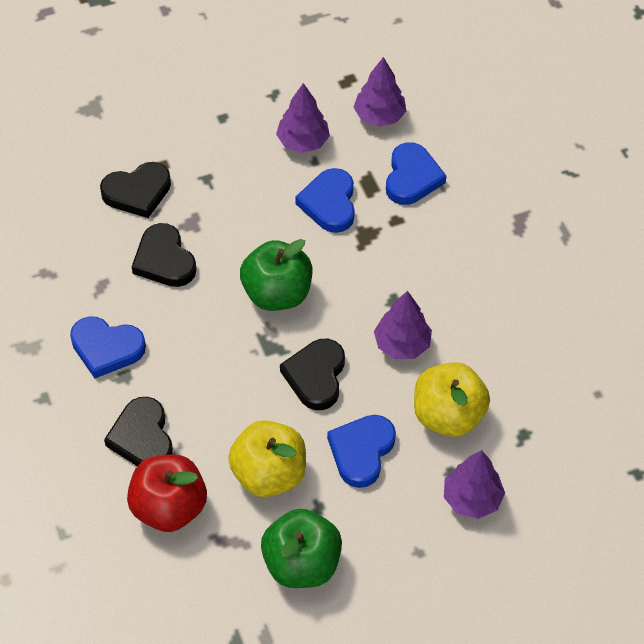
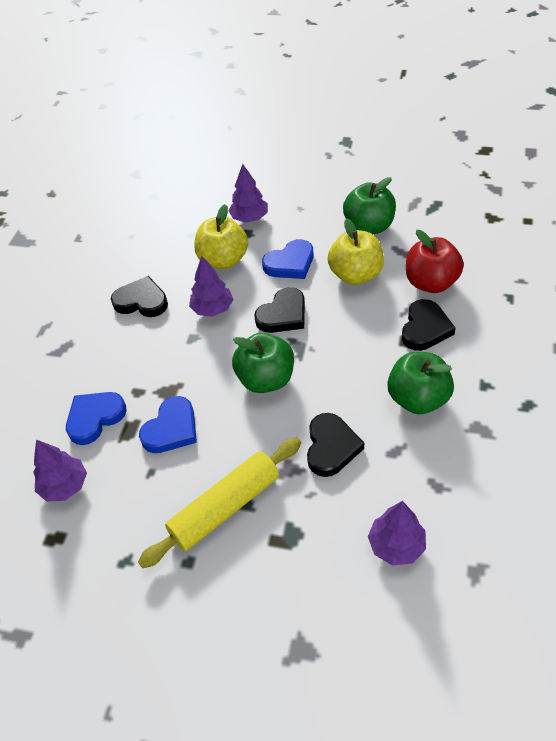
camera: 140 degrees left, 5 degrees down
blue heart [70,316,146,378] -> green apple [387,352,454,415]
black heart [100,162,171,218] -> black heart moved to [111,276,168,317]
purple tree [276,83,330,153] -> purple tree moved to [368,501,426,566]
none -> yellow rolling pin [138,438,301,568]

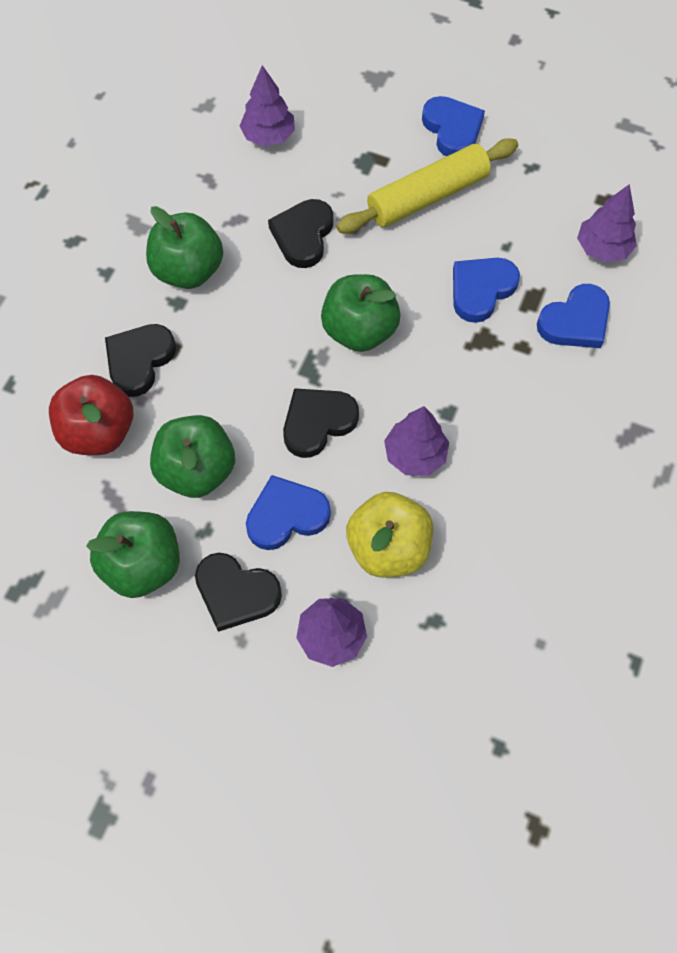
camera: 175 degrees left, 15 degrees up
black heart [111,276,168,317] -> black heart moved to [195,553,282,632]
yellow apple [328,218,384,285] -> green apple [150,415,235,498]
none -> blue heart [422,96,485,156]

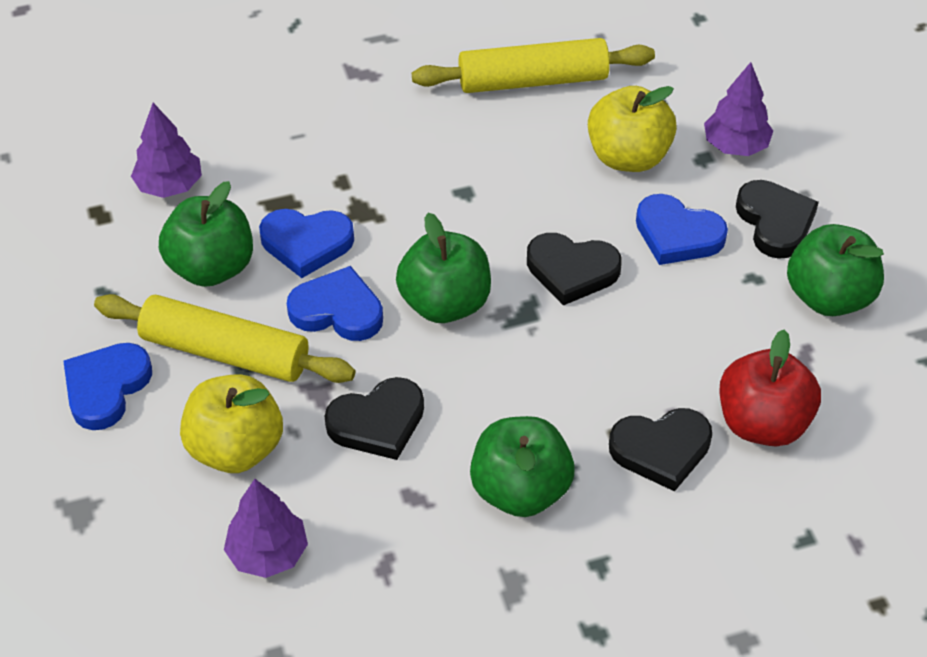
camera: 130 degrees left, 15 degrees down
green apple [150,415,235,498] -> green apple moved to [159,181,253,287]
purple tree [384,406,449,476] -> none
blue heart [537,284,610,348] -> blue heart moved to [287,266,383,341]
none -> yellow apple [180,374,283,473]
none -> yellow rolling pin [412,38,655,93]

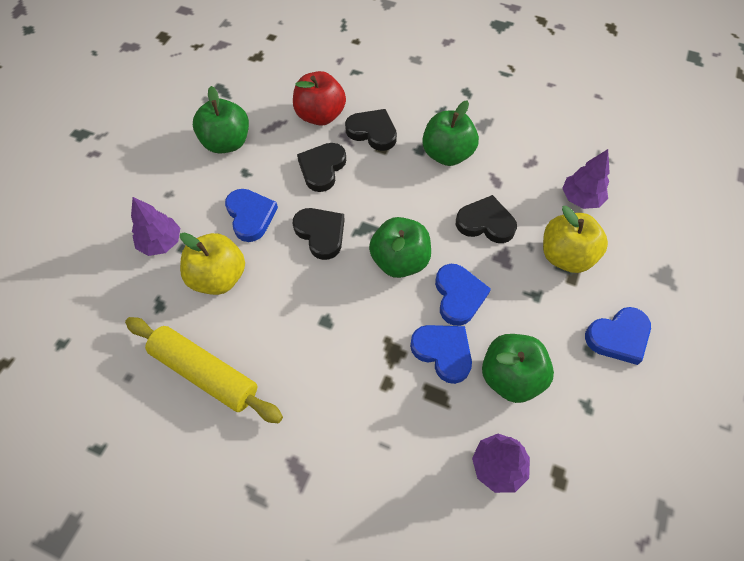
camera: 140 degrees left, 10 degrees up
yellow rolling pin [94,294,355,383] -> none
blue heart [287,266,383,341] -> blue heart turned 150 degrees counterclockwise [435,264,491,326]
black heart [736,180,819,259] -> black heart moved to [297,143,346,192]

